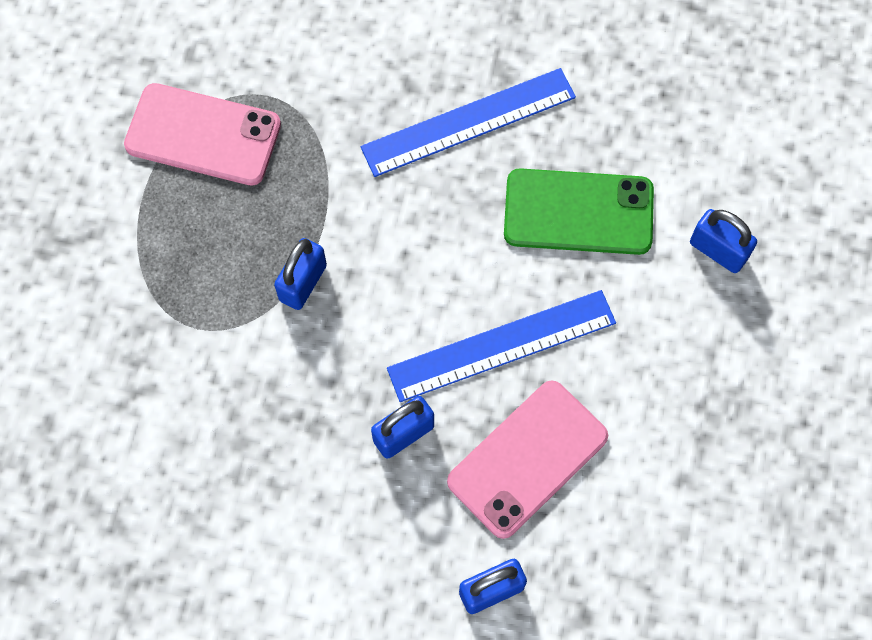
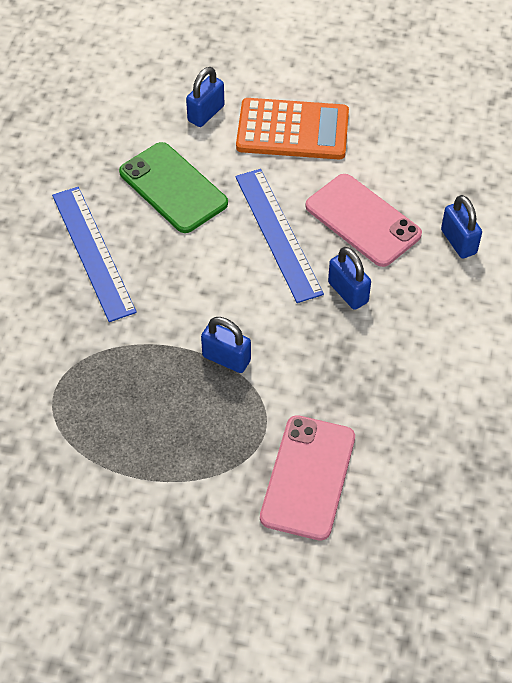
camera: 90 degrees left, 15 degrees down
pink phone [124,83,281,185] -> pink phone moved to [260,415,355,541]
green phone [504,168,654,255] -> green phone turned 45 degrees counterclockwise [119,142,228,233]
none -> orange calculator [236,98,349,159]

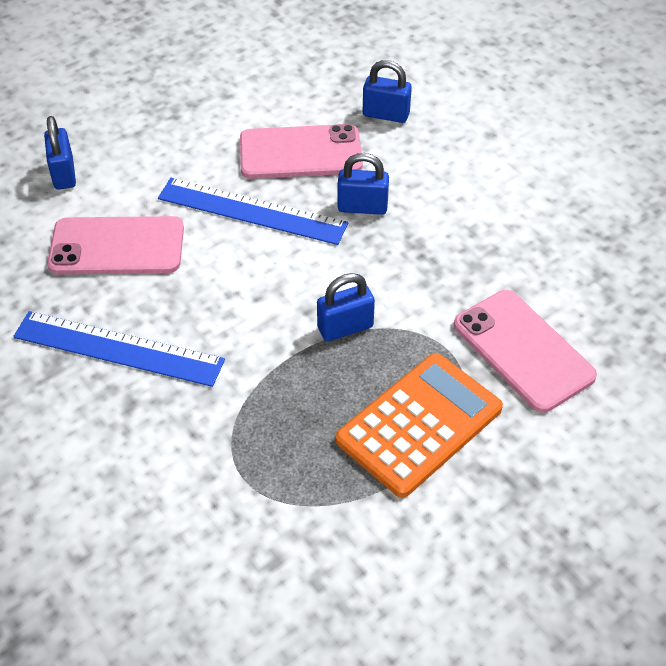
camera: 50 degrees left, 5 degrees down
green phone [119,142,228,233] -> pink phone [47,216,184,274]
orange calculator [236,98,349,159] -> orange calculator moved to [335,353,503,498]

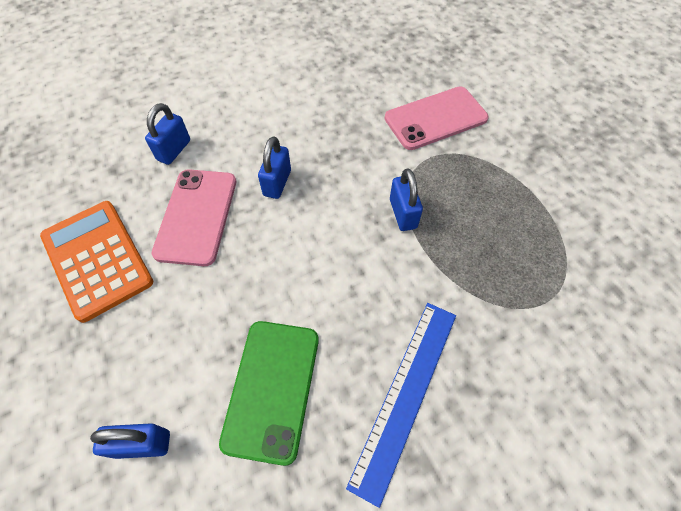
camera: 80 degrees left, 10 degrees up
pink phone [47,216,184,274] -> green phone [219,321,319,466]
blue ruler [158,178,348,245] -> none
orange calculator [335,353,503,498] -> orange calculator moved to [40,201,153,323]

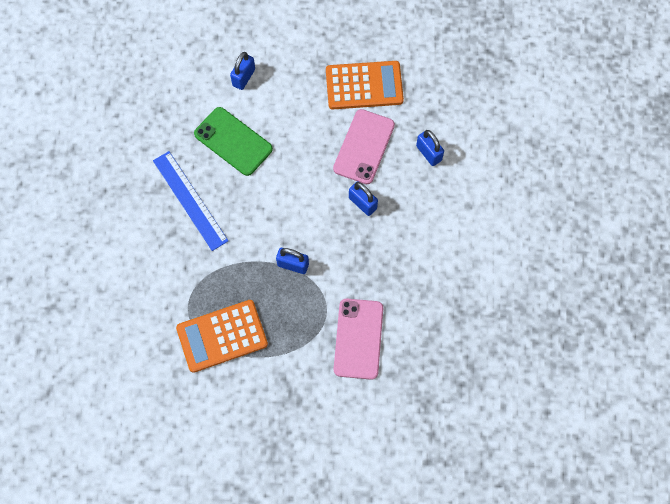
camera: 120 degrees right, 10 degrees up
pink phone [152,169,236,266] -> pink phone turned 75 degrees clockwise [333,109,395,184]
none -> orange calculator [176,300,268,373]

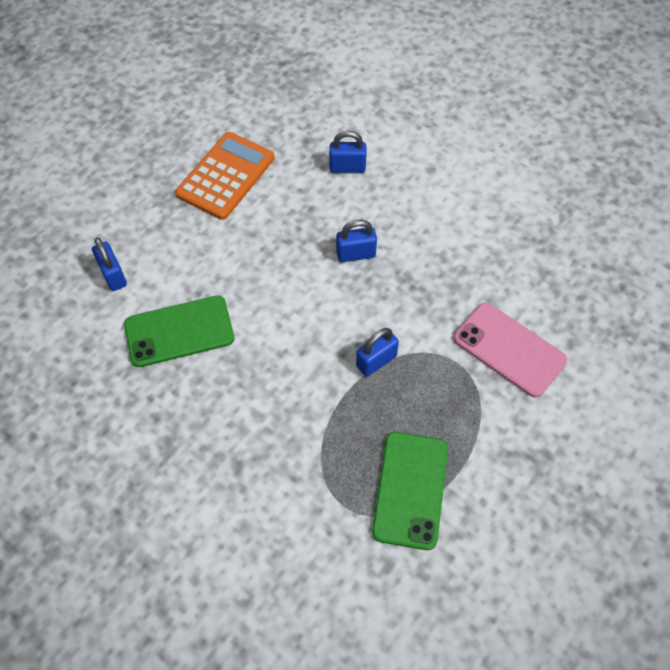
camera: 55 degrees left, 10 degrees down
blue ruler [153,151,228,251] -> none
orange calculator [176,300,268,373] -> green phone [372,432,448,550]
pink phone [333,109,395,184] -> none

